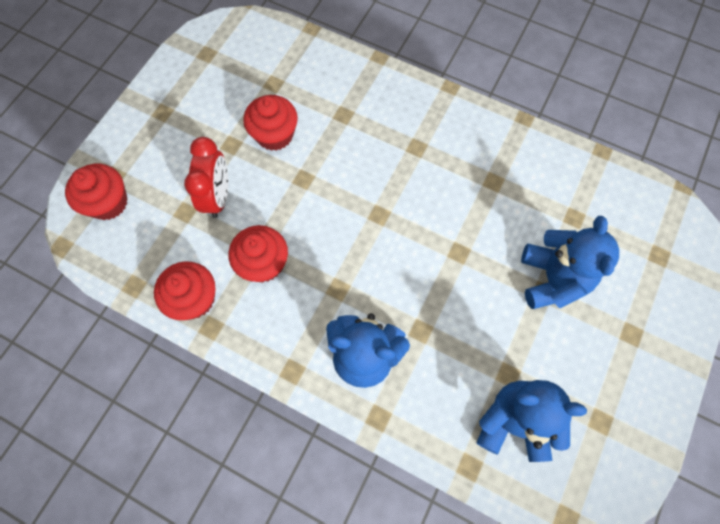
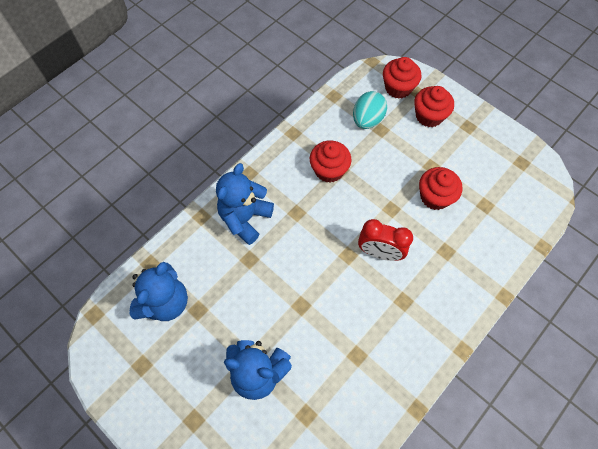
camera: 105 degrees right, 5 degrees down
red cupcake [154,261,216,320] -> red cupcake moved to [414,86,454,127]
red clock [184,137,229,218] -> red clock moved to [358,219,413,261]
none -> turquoise egg [353,91,387,129]

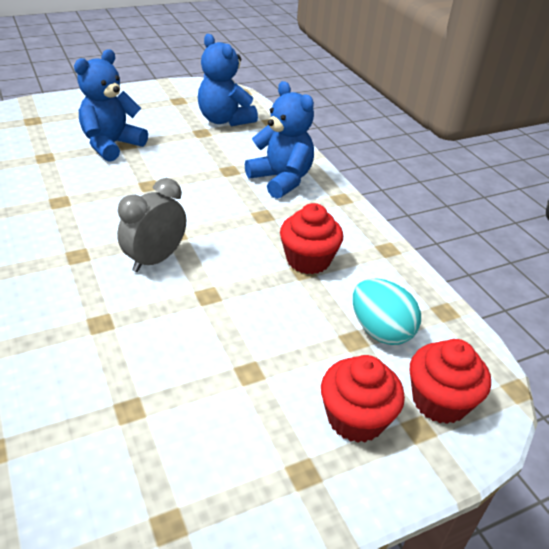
camera: 110 degrees right, 25 degrees down
red clock [358,219,413,261] -> grey clock [117,178,186,272]
red cupcake [419,167,462,210] -> none

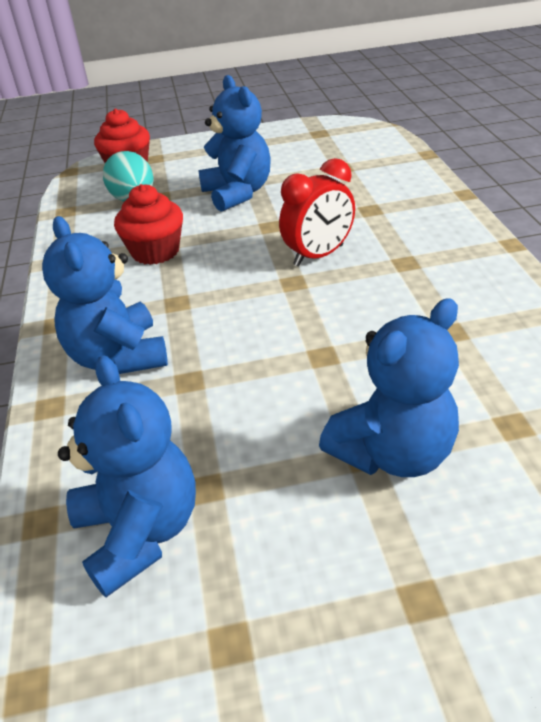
camera: 160 degrees left, 0 degrees up
grey clock [117,178,186,272] -> red clock [279,158,355,266]
red cupcake [321,355,405,443] -> none
none -> blue teddy bear [198,75,271,212]

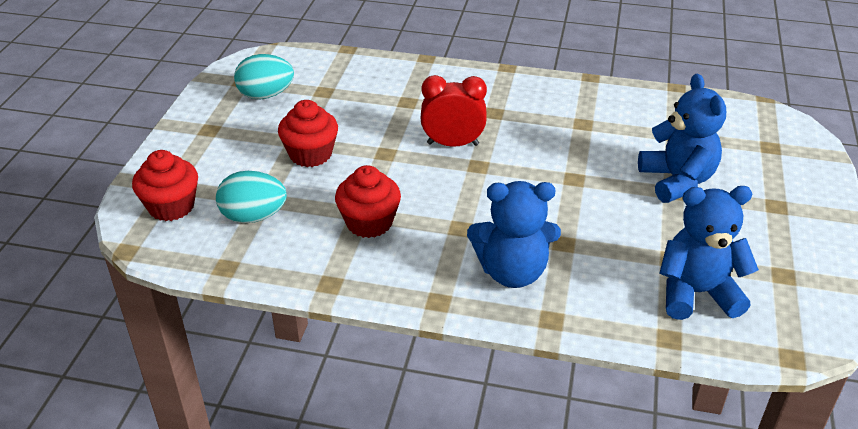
camera: 70 degrees left, 0 degrees up
blue teddy bear [198,75,271,212] -> red cupcake [278,100,338,167]
red clock [279,158,355,266] -> red clock turned 75 degrees counterclockwise [420,75,487,147]
none -> turquoise egg [234,54,294,99]

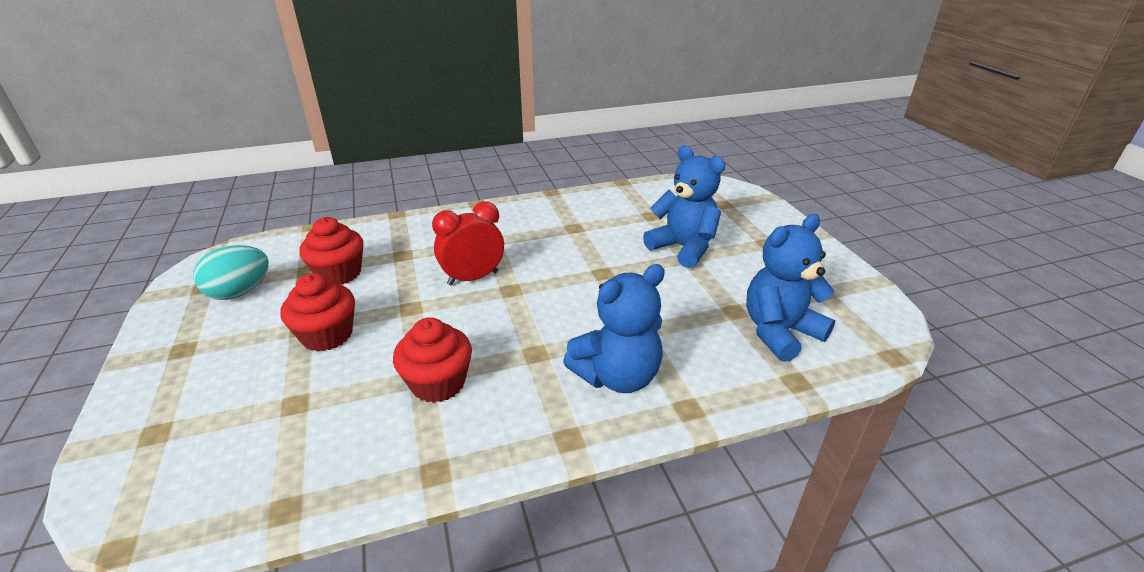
camera: 30 degrees left, 5 degrees down
red cupcake [132,150,198,221] -> red cupcake moved to [299,217,363,285]
turquoise egg [216,171,287,223] -> none

